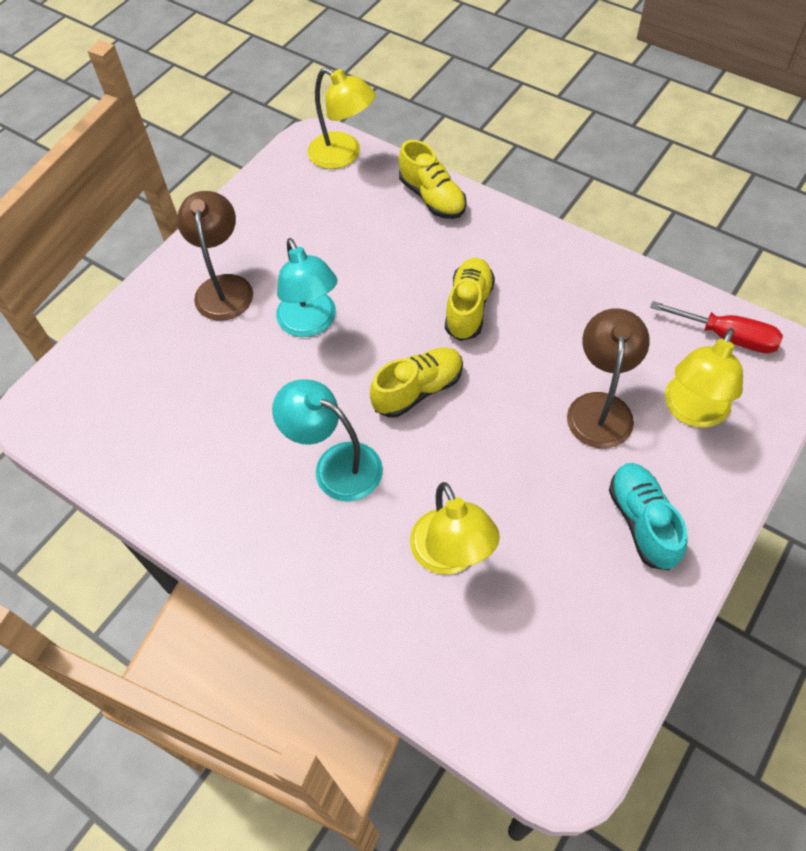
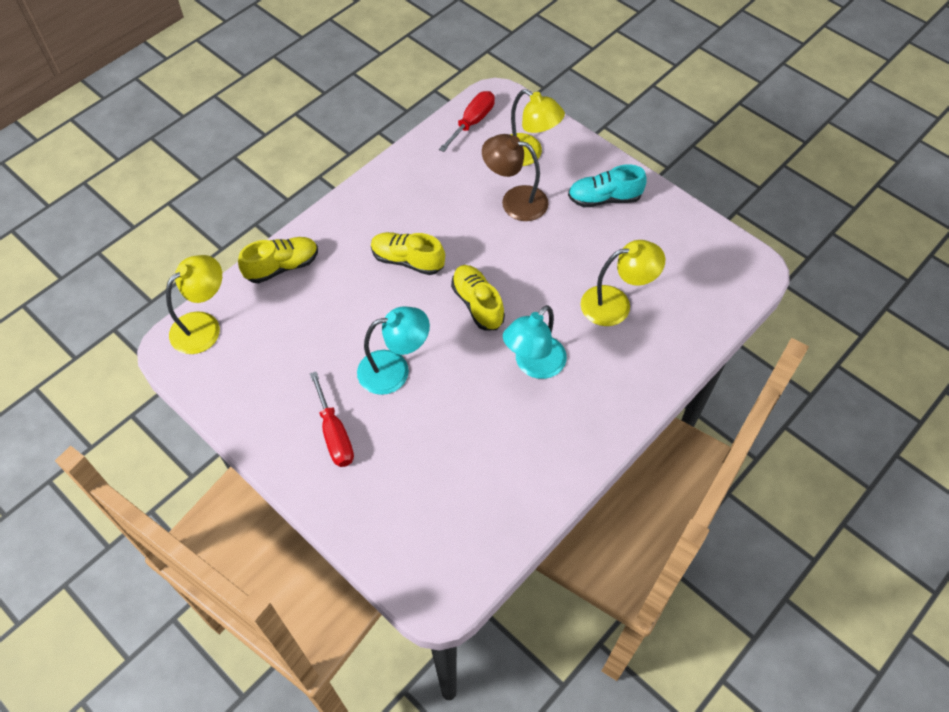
camera: 85 degrees left, 0 degrees up
brown lamp [177,191,253,321] -> red screwdriver [310,372,354,467]

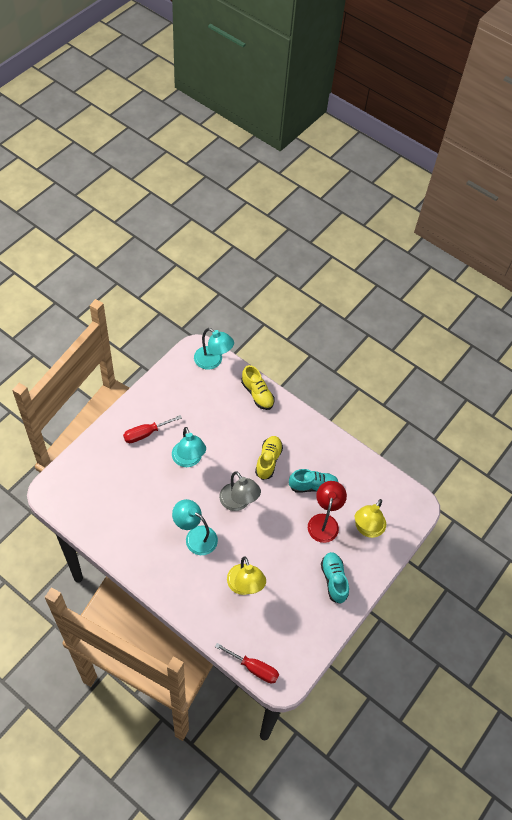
camera: 80 degrees right, 0 degrees up
yellow lamp [166,255,222,354] -> turquoise lamp [194,328,234,370]
red screwdriver [439,91,495,152] -> red screwdriver moved to [215,643,279,683]
yellow shoe [451,265,505,330] -> grey lamp [219,471,261,511]
brown lamp [482,134,549,221] -> red lamp [308,481,347,543]
none -> turquoise shoe [289,469,339,493]

